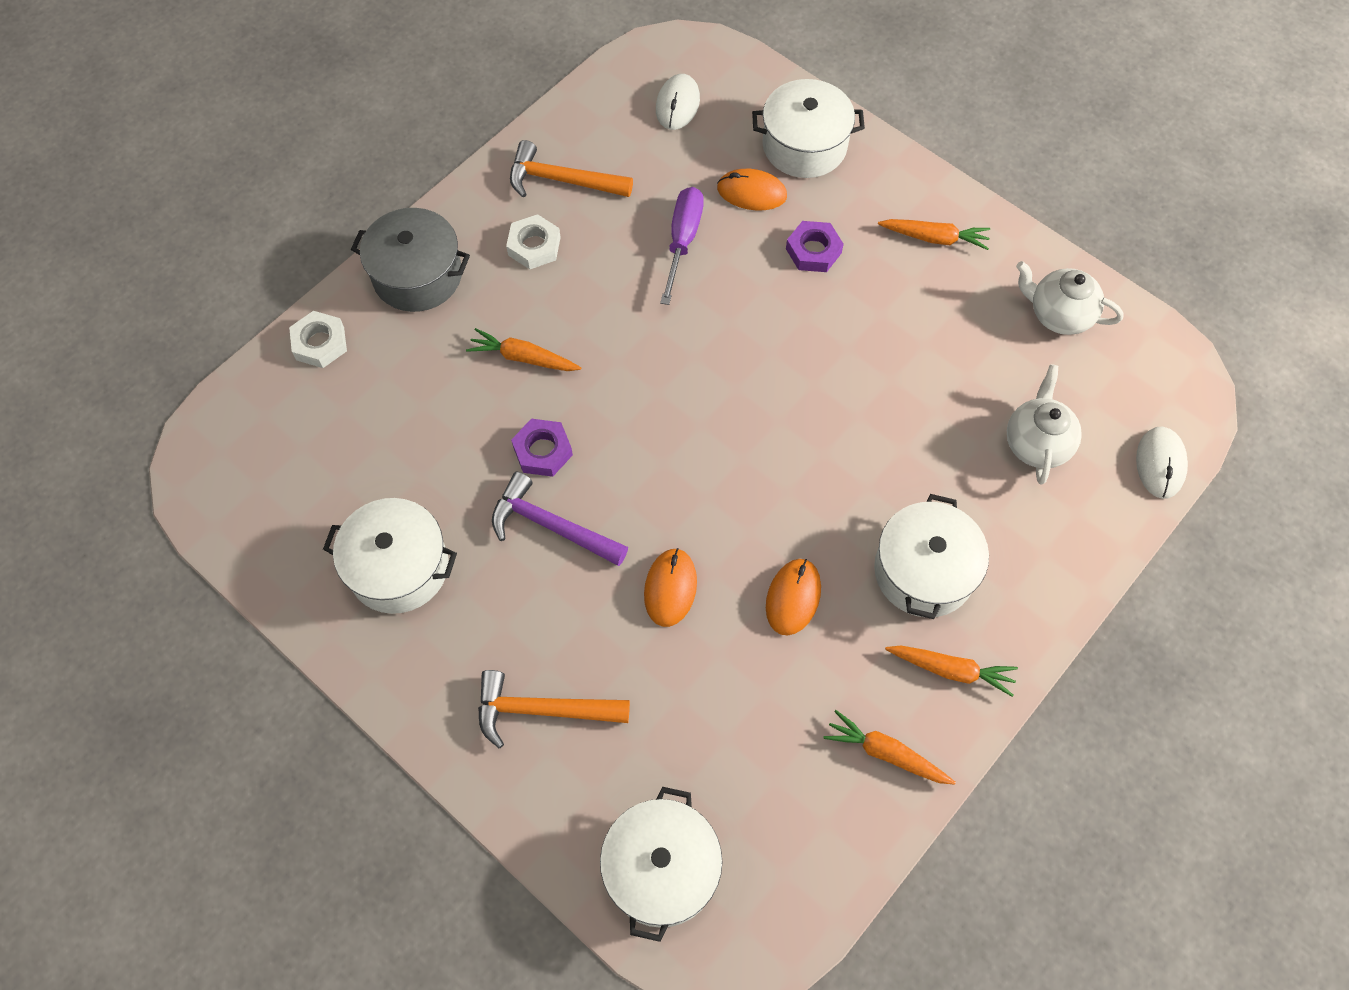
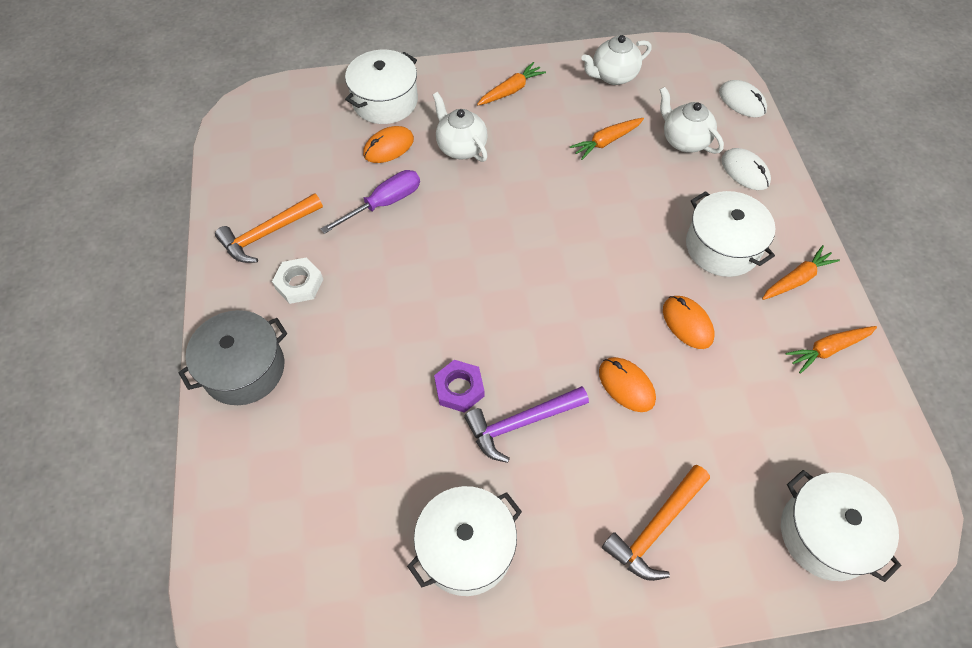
camera: 50 degrees left, 5 degrees down
white nut [289,311,347,368] -> none
orange carrot [466,328,581,371] -> orange carrot moved to [570,118,644,160]
white mouse [656,74,700,130] -> white mouse moved to [721,148,771,190]
purple screwdriver [660,187,704,305] -> purple screwdriver turned 90 degrees clockwise [321,170,420,234]
purple nut [786,221,844,272] -> white teapot [433,92,488,162]

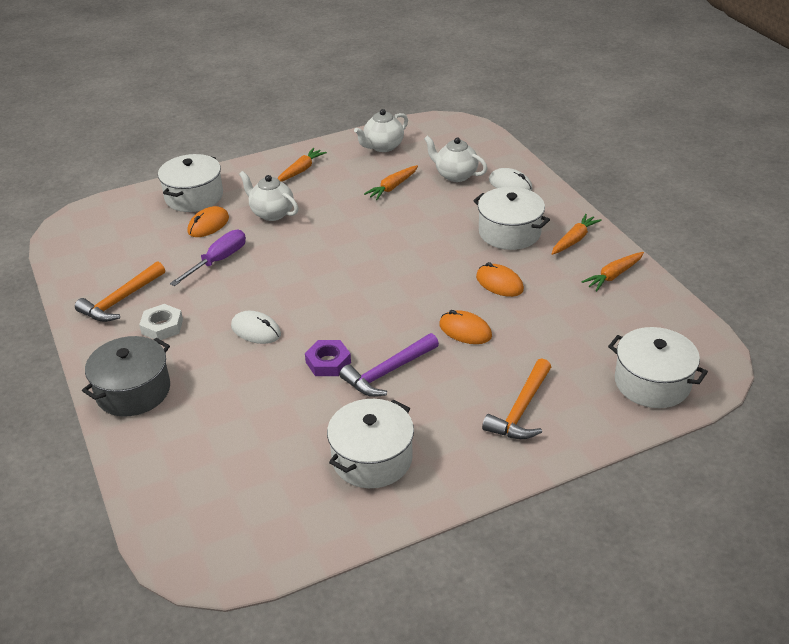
camera: 15 degrees left, 20 degrees down
white mouse [719,80,767,117] -> white mouse moved to [231,311,281,344]

